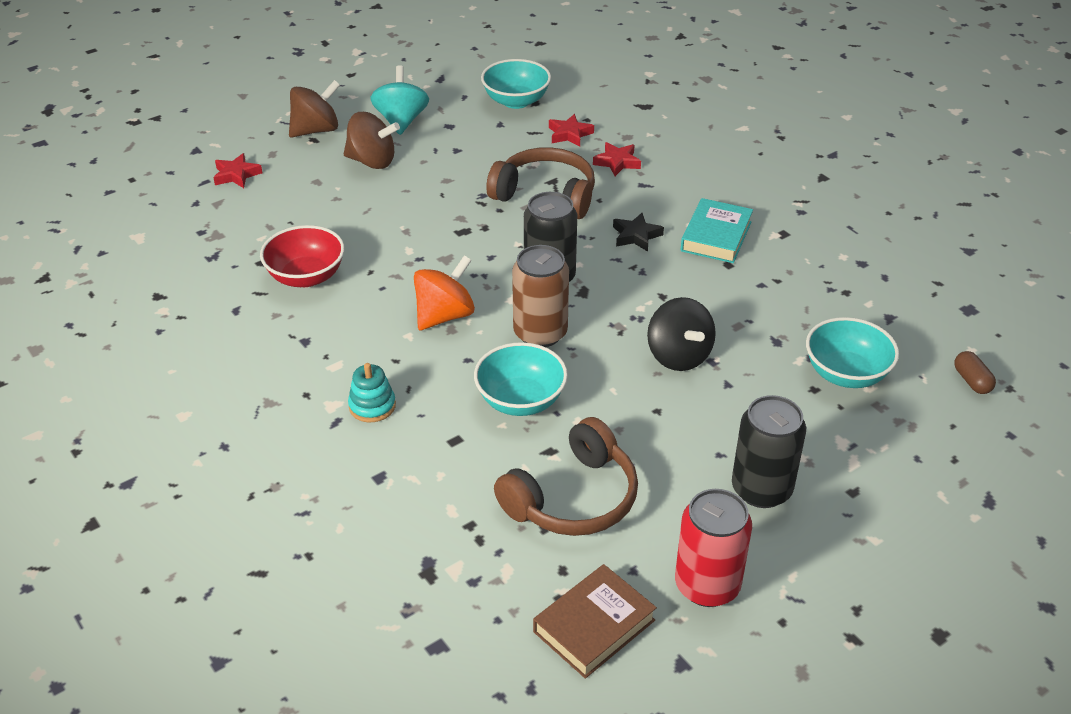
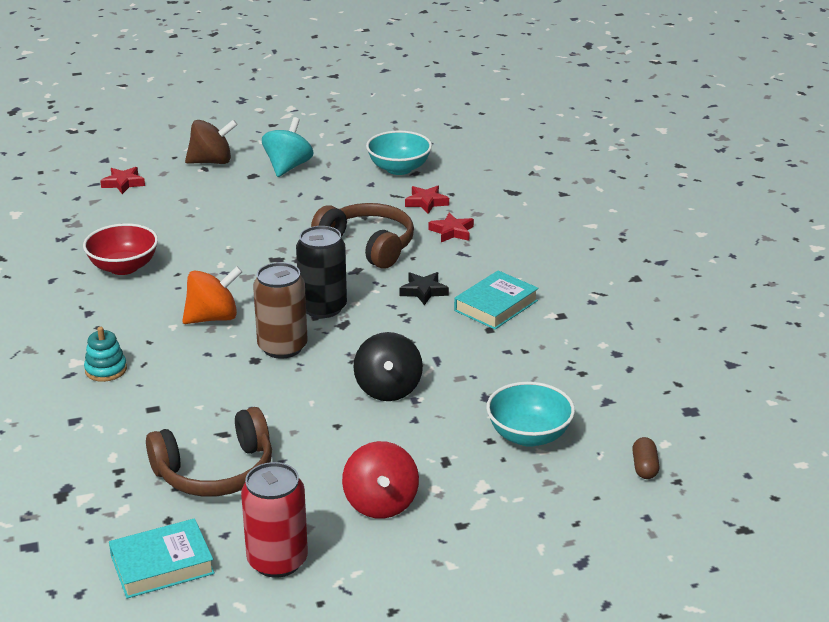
camera: 20 degrees right, 10 degrees down
brown spinning top [344,112,400,169] -> none
turquoise bowl [474,342,568,416] -> none
brown book [533,564,657,679] -> turquoise book [109,518,215,599]
black can [732,395,806,508] -> red spinning top [342,441,419,519]

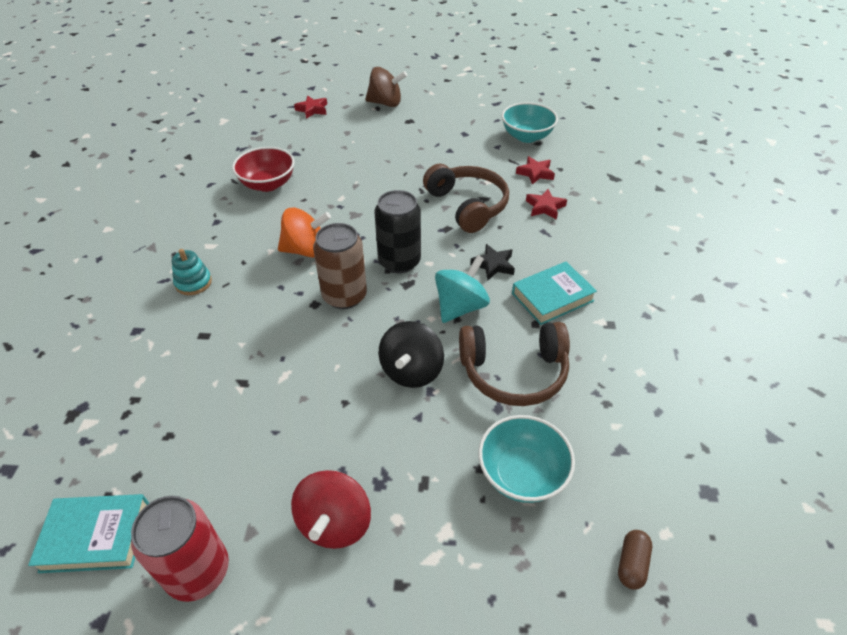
camera: 20 degrees right, 15 degrees up
brown headphones [146,407,272,497] -> brown headphones moved to [459,322,570,406]
turquoise spinning top [262,117,314,177] -> turquoise spinning top moved to [435,255,490,323]

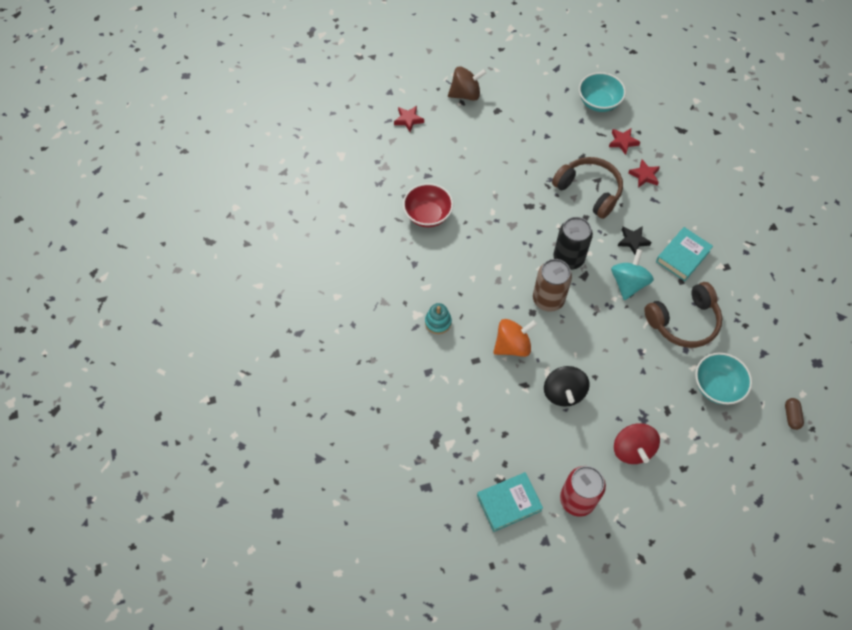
camera: 20 degrees left, 15 degrees up
orange spinning top [278,208,331,258] -> orange spinning top moved to [493,319,537,357]
black spinning top [378,321,444,388] -> black spinning top moved to [544,366,590,407]

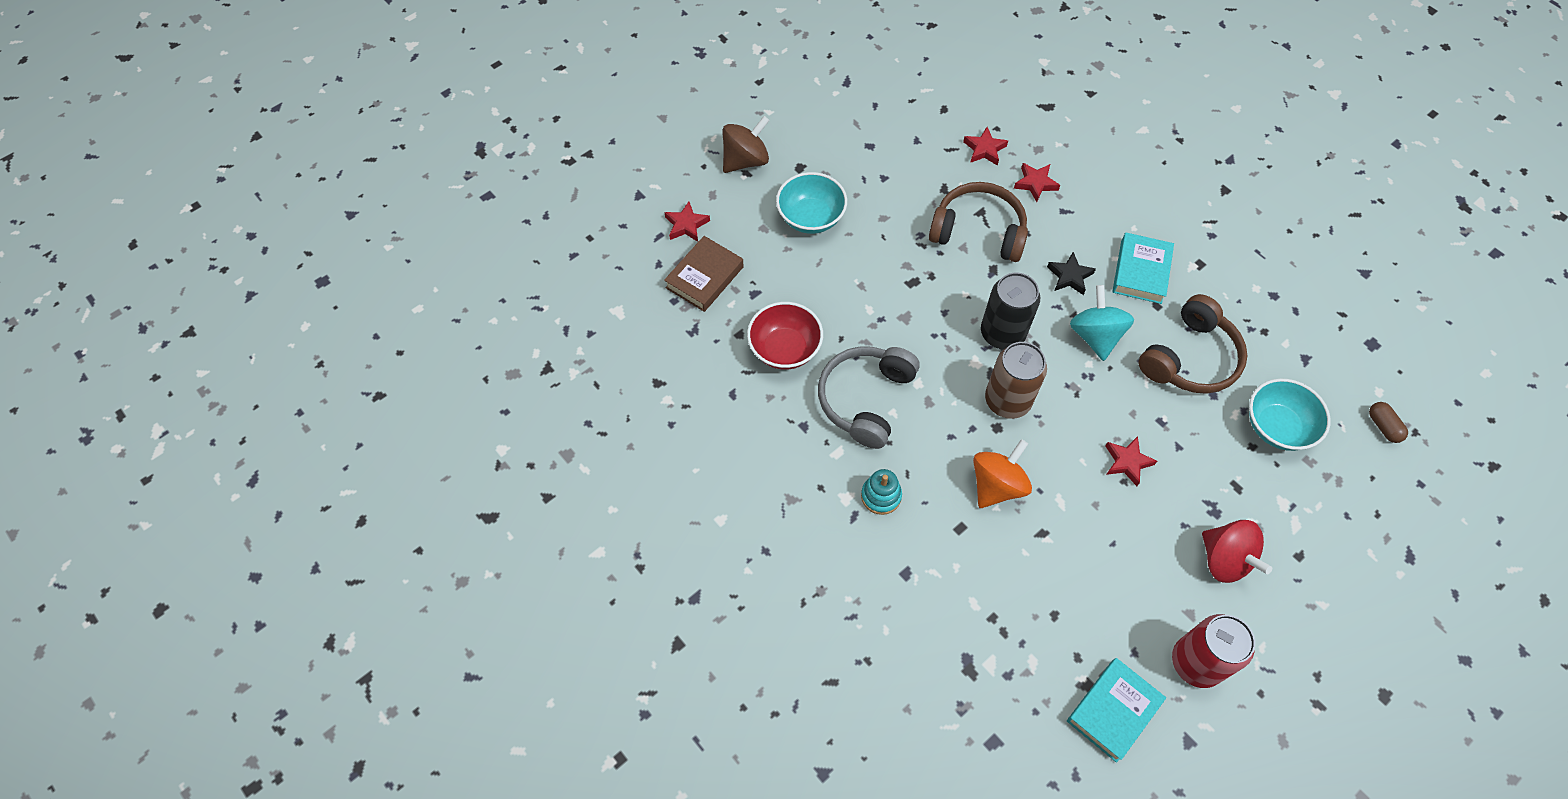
camera: 25 degrees left, 0 degrees up
black spinning top [544,366,590,407] -> none
turquoise bowl [579,72,626,112] -> turquoise bowl moved to [776,172,847,234]
none -> brown book [664,236,744,312]
none -> grey headphones [818,346,920,449]
none -> red star [1105,436,1157,486]

